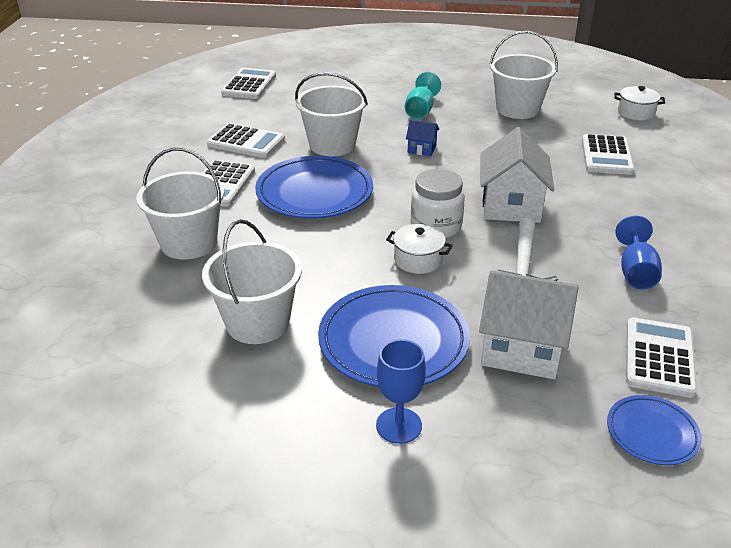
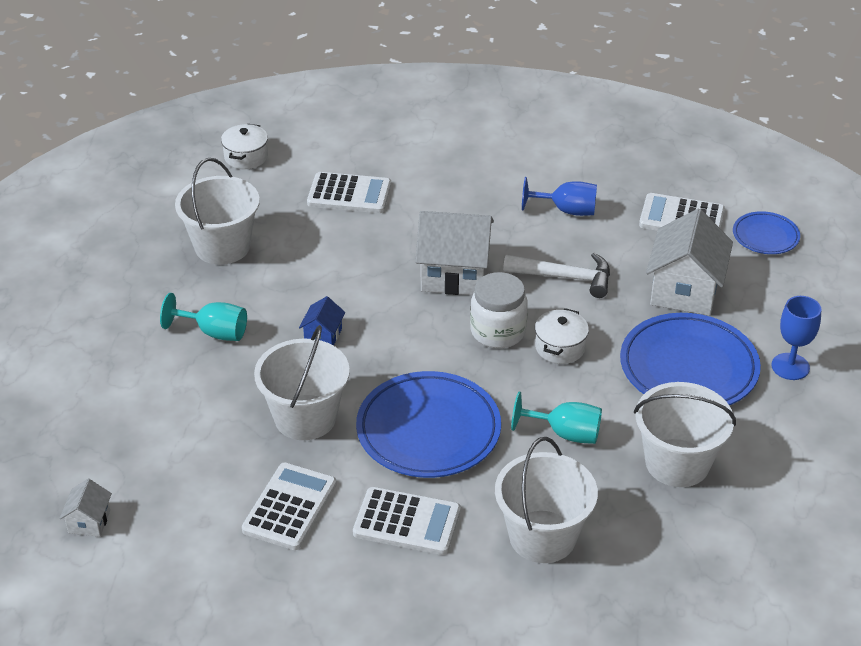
camera: 90 degrees left, 5 degrees up
white calculator [221,68,276,99] -> white house [59,479,112,537]
none -> turquoise goblet [511,392,602,444]

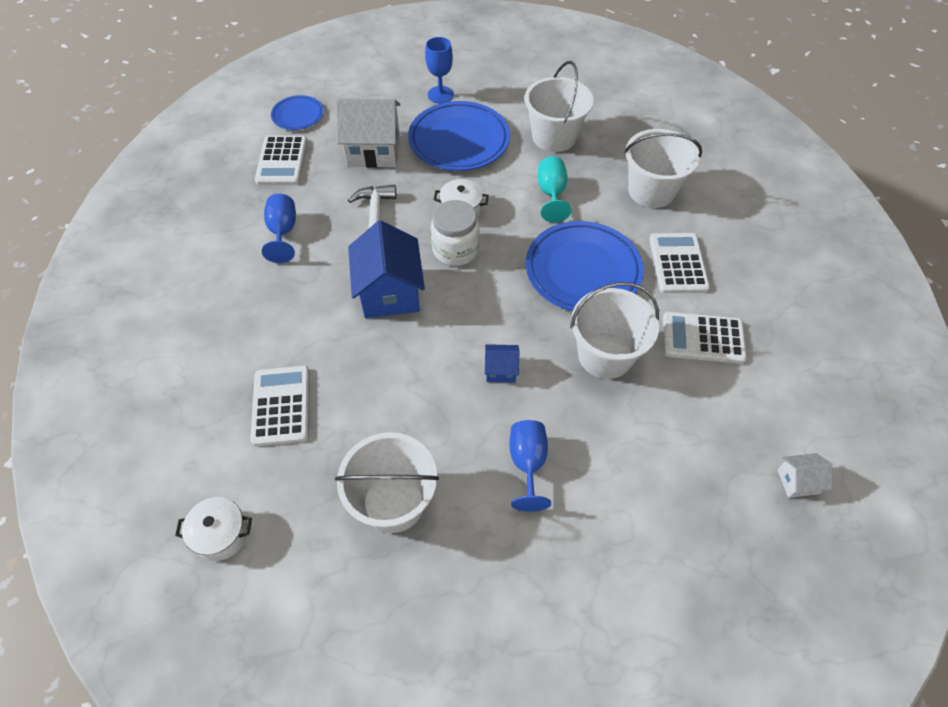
camera: 105 degrees left, 15 degrees up
turquoise goblet [160,293,247,341] -> blue goblet [510,420,551,512]
white house [415,211,494,295] -> blue house [348,220,425,318]

